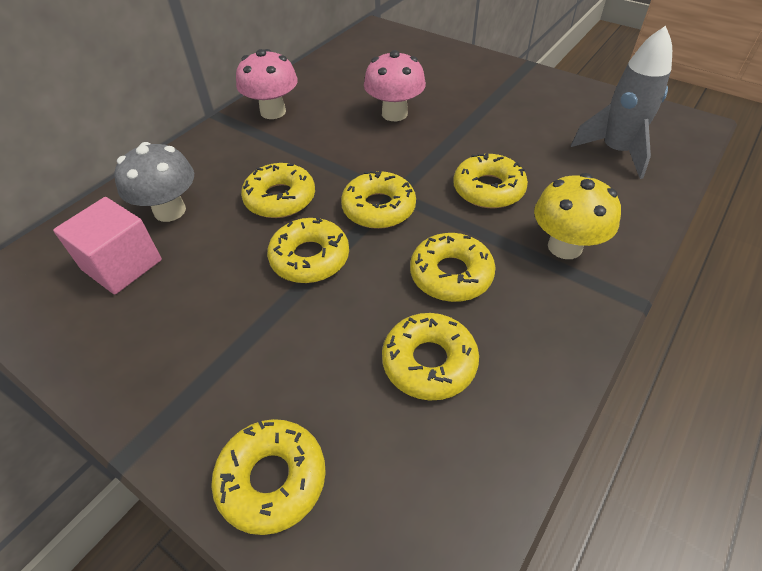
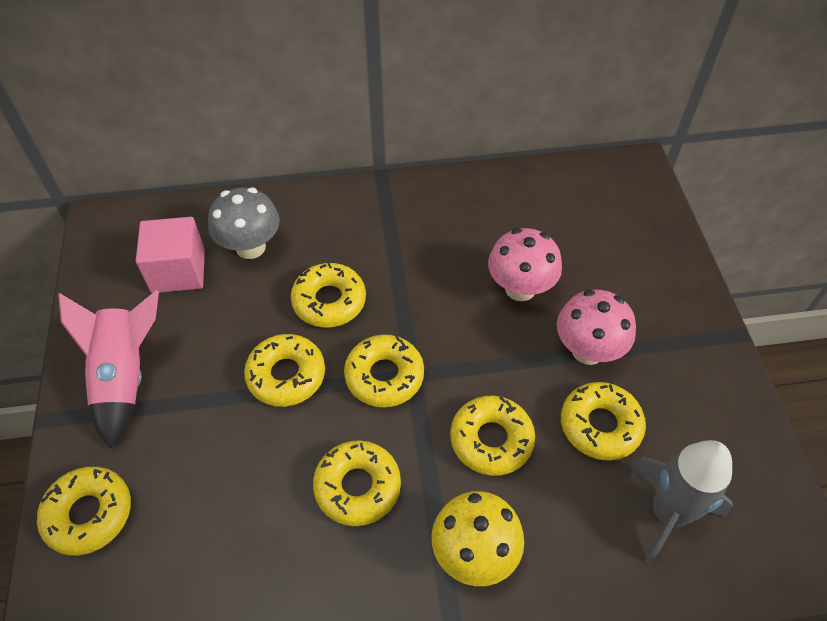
camera: 45 degrees right, 5 degrees up
pink mushroom [236,49,298,119] -> pink mushroom moved to [557,289,636,365]
yellow donut [382,313,479,400] -> yellow donut moved to [561,382,646,461]
none -> pink rocket [58,290,159,448]

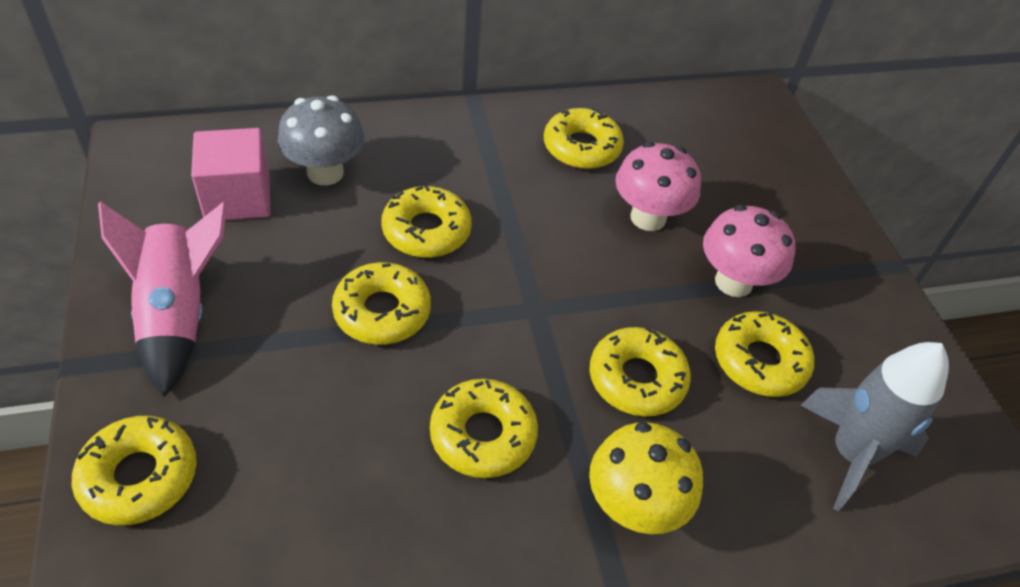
camera: 10 degrees left, 5 degrees down
yellow donut [344,335,424,407] -> yellow donut moved to [544,107,624,169]

